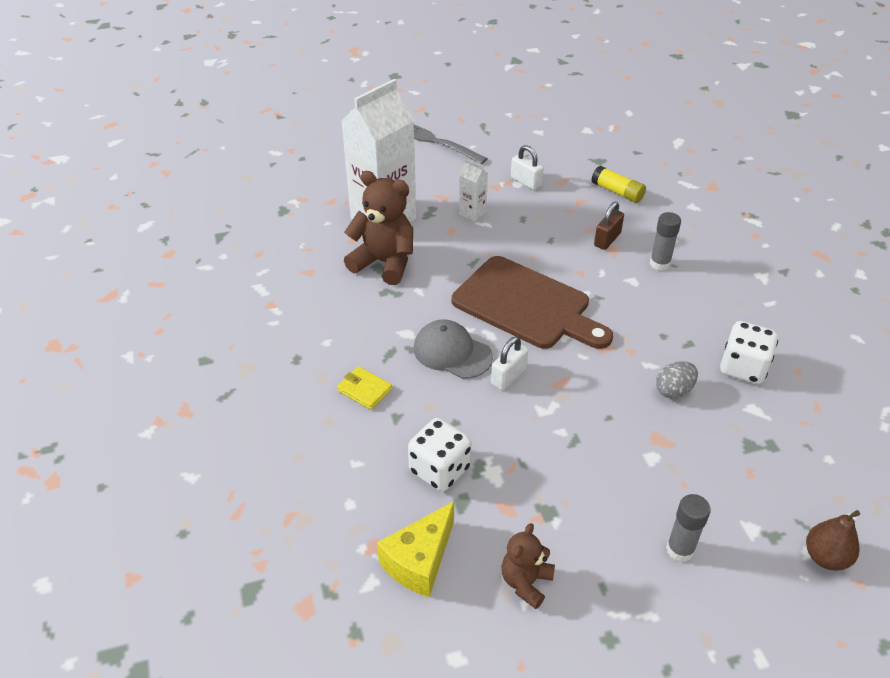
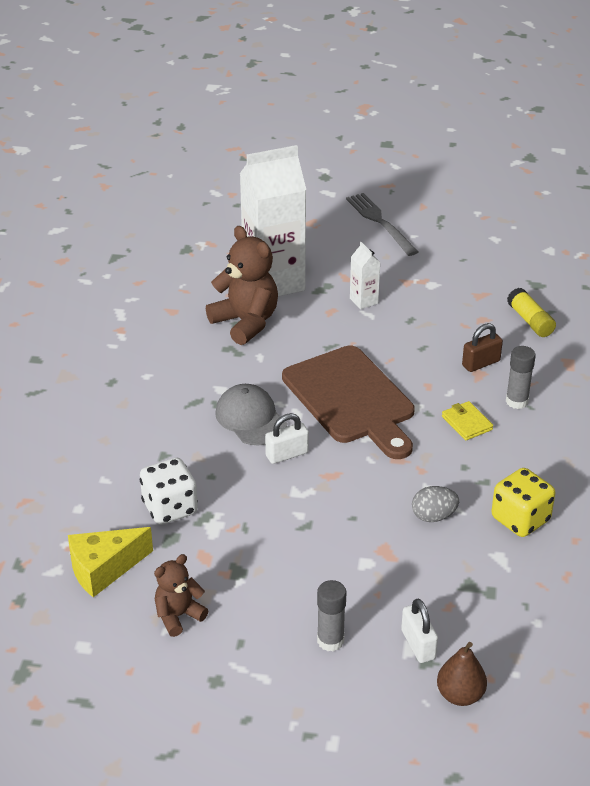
camera: 25 degrees right, 5 degrees down
yellow wallet [337,366,392,410] -> yellow wallet moved to [442,401,493,440]
white padlock [511,145,543,190] -> white padlock moved to [401,599,438,663]
white dice [720,321,778,384] -> yellow dice [491,468,555,537]

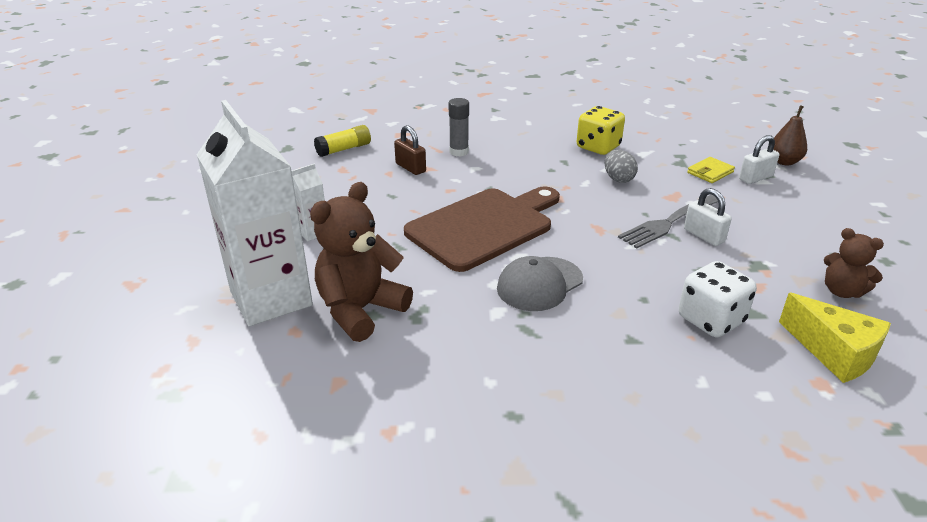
camera: 100 degrees left, 5 degrees down
white padlock [265,413,309,464] -> white padlock moved to [684,188,732,246]
grey glue stick [317,580,347,651] -> none
grey fork [346,193,418,256] -> grey fork moved to [618,195,725,249]
yellow wallet [442,401,493,440] -> yellow wallet moved to [687,157,735,183]

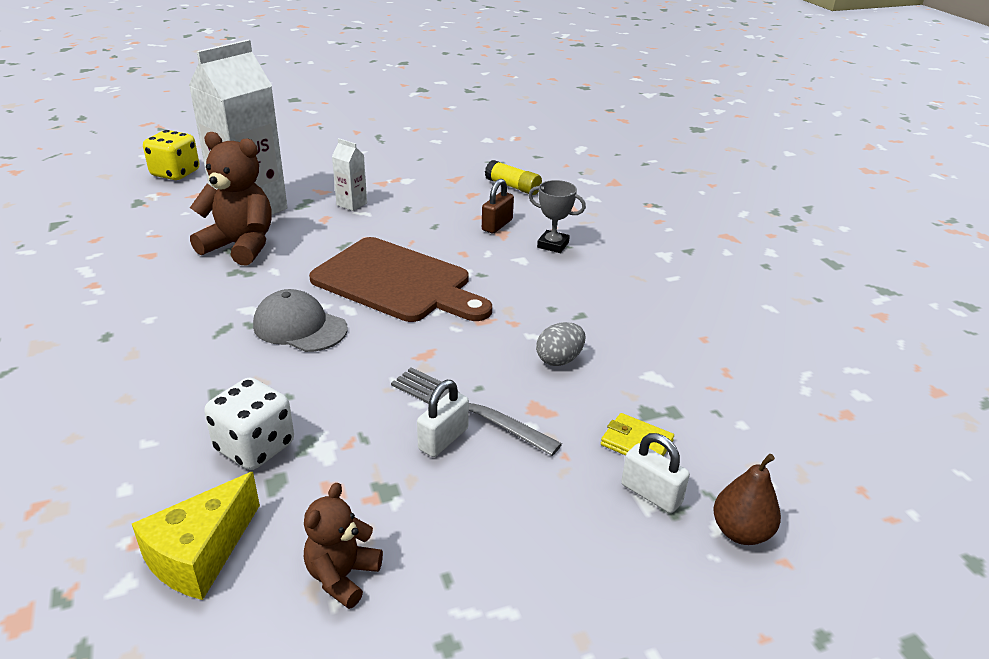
camera: 70 degrees right, 0 degrees up
grey glue stick [449,98,469,157] -> grey trophy [528,180,586,253]
yellow dice [577,106,625,155] -> yellow dice moved to [143,130,199,180]

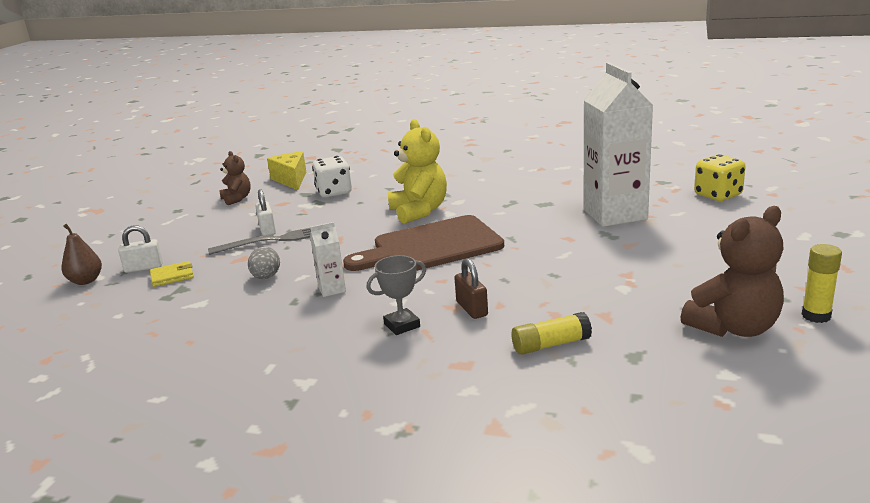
camera: 130 degrees right, 10 degrees down
brown teddy bear [190,132,272,266] -> brown teddy bear moved to [680,206,784,337]
grey cap [253,289,348,352] -> yellow teddy bear [388,119,447,224]
white carton [332,138,367,211] -> white carton moved to [310,222,346,297]
none -> yellow glue stick [802,244,842,323]

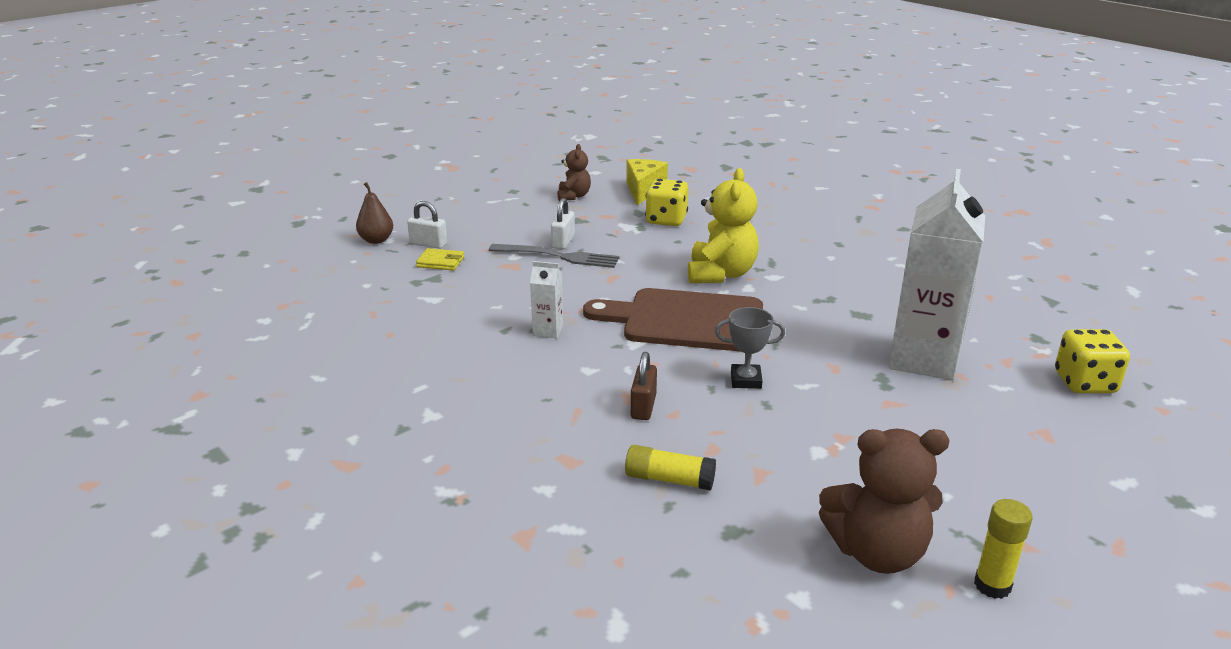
camera: 30 degrees right, 5 degrees up
grey egg [248,247,280,279] -> none
white dice [312,156,352,197] -> yellow dice [645,179,688,226]
grey trophy [367,255,426,335] -> grey trophy moved to [715,307,785,389]

